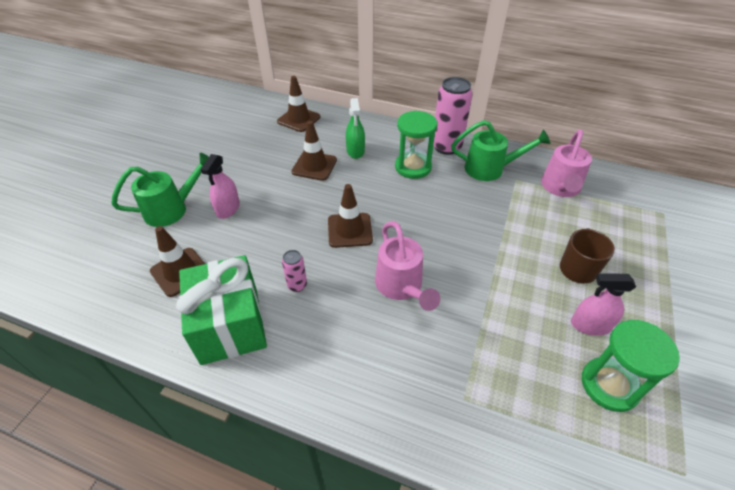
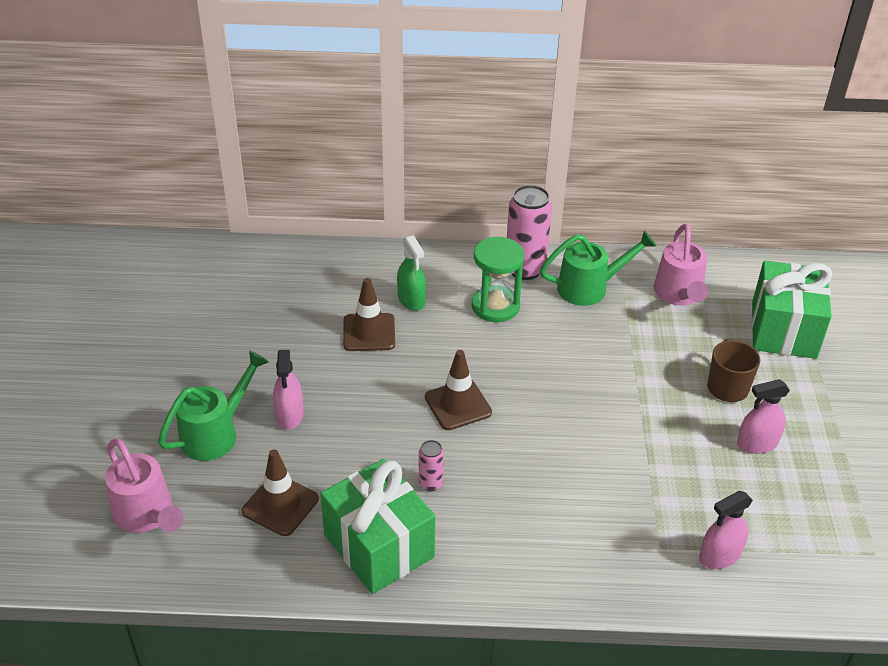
camera: 20 degrees left, 5 degrees down
brown traffic cone [277,76,320,132] -> none
pink watering can [375,221,440,311] -> pink watering can moved to [105,439,183,533]
green hourglass [582,320,680,412] -> none
none -> pink spray bottle [699,491,753,569]
none -> green gift [752,261,832,359]

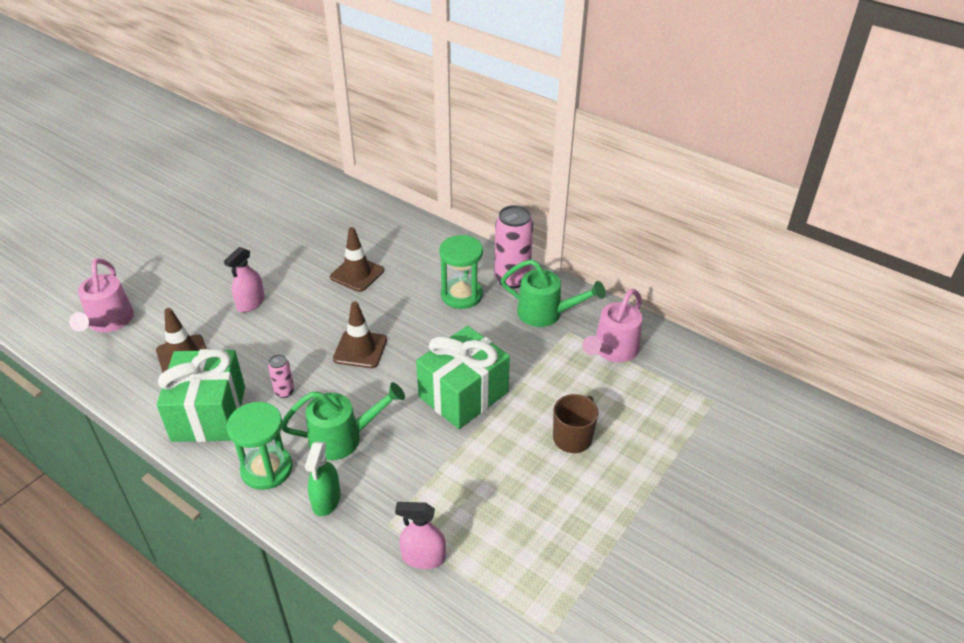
camera: 35 degrees right, 0 degrees up
green watering can [158,350,269,461] -> green watering can moved to [282,382,405,460]
green spray bottle [397,235,426,311] -> green spray bottle moved to [305,441,341,516]
pink spray bottle [737,379,790,453] -> none
green gift [752,261,832,359] -> green gift moved to [416,326,510,429]
none -> green hourglass [226,402,293,490]

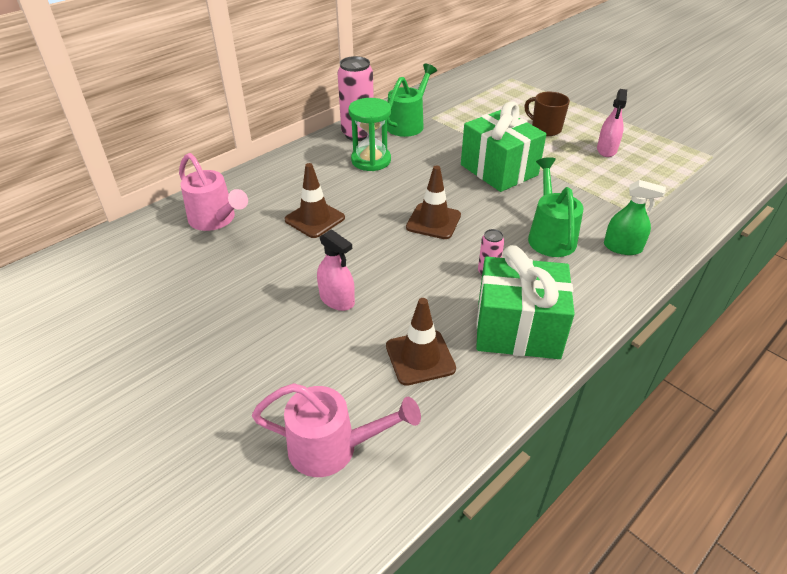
camera: 80 degrees left, 0 degrees up
green hourglass [226,402,293,490] -> none
pink spray bottle [395,502,446,569] -> pink spray bottle moved to [597,89,627,157]
pink watering can [582,289,642,362] -> pink watering can moved to [179,153,248,231]

